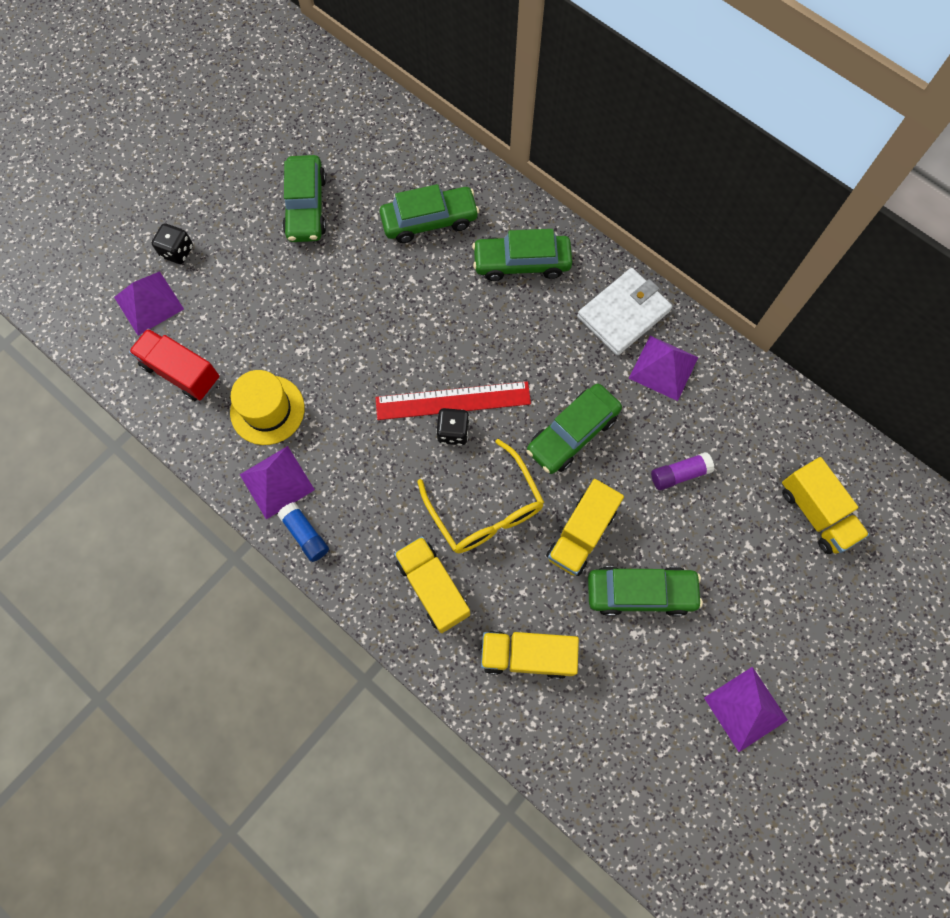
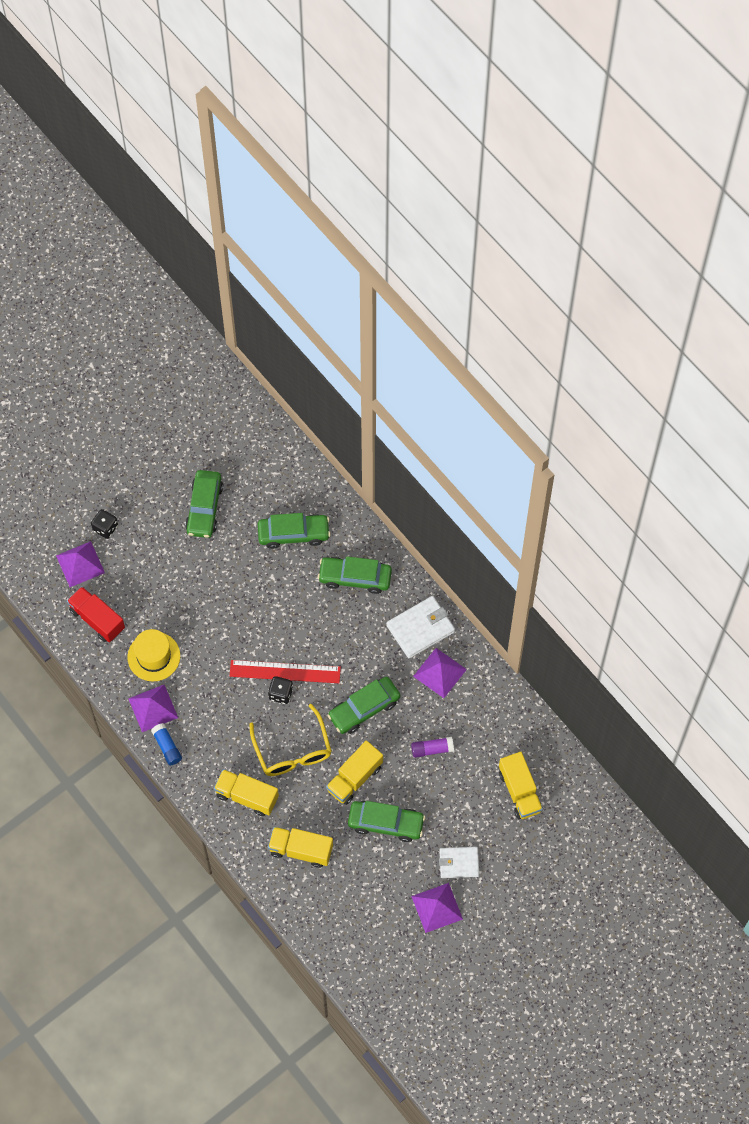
camera: 10 degrees right, 5 degrees down
yellow truck [394,536,470,633] -> yellow truck turned 45 degrees counterclockwise [214,769,279,816]
none -> white wallet [439,847,479,878]

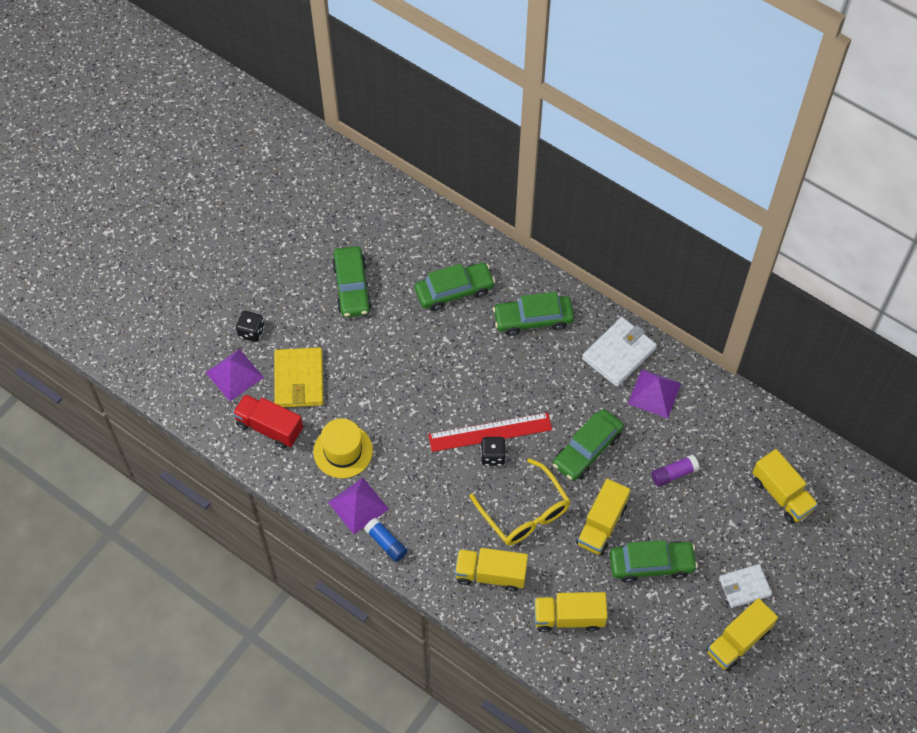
camera: 15 degrees left, 5 degrees down
purple pyramid [411,883,463,933] -> yellow truck [706,598,778,672]
none -> yellow wallet [274,347,324,407]

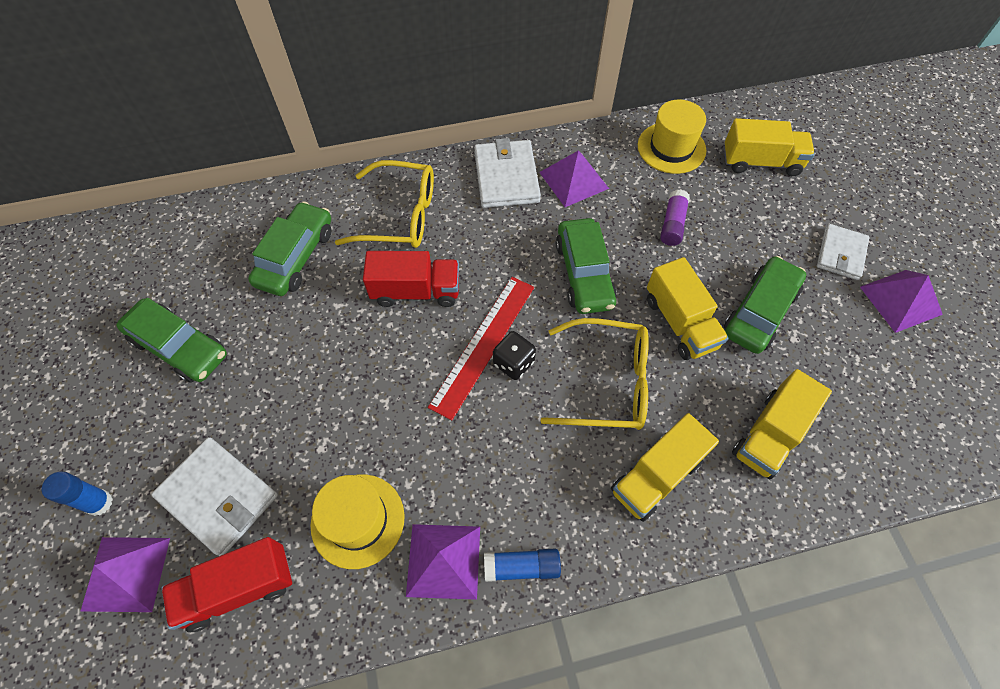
camera: 50 degrees left, 0 degrees up
black dice [236,311,265,342] -> blue glue stick [42,471,113,516]
yellow wallet [274,347,324,407] -> white wallet [151,437,278,556]
green car [493,292,574,336] -> yellow glasses [335,160,434,248]
yellow truck [706,598,778,672] -> purple pyramid [860,270,943,333]
none -> red truck [363,251,459,307]
none -> yellow hat [638,100,707,174]

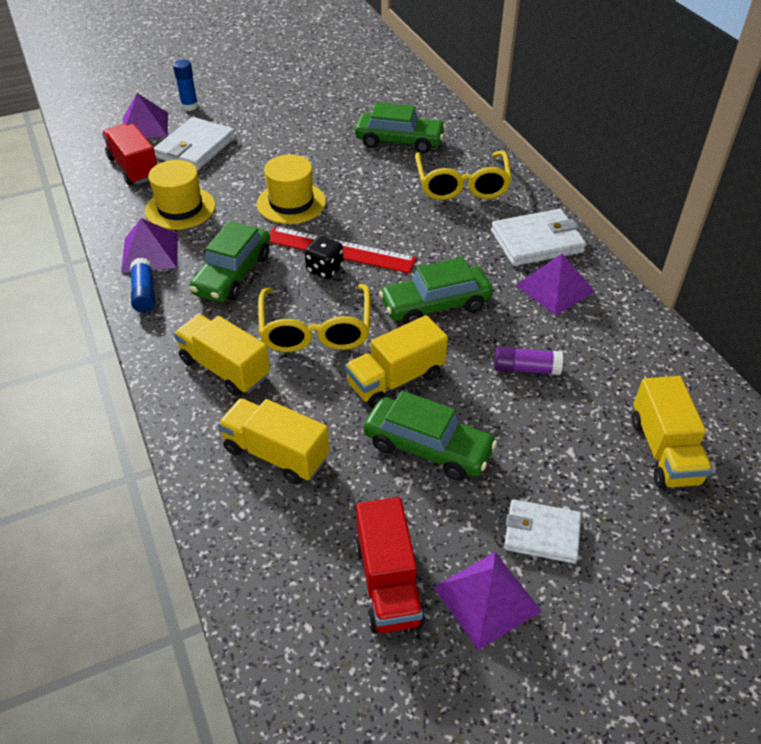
camera: 80 degrees right, 15 degrees down
green car [116,298,227,383] -> green car moved to [190,221,270,302]
red truck [363,251,459,307] -> red truck moved to [355,497,425,633]
yellow hat [638,100,707,174] -> yellow hat moved to [257,155,326,224]

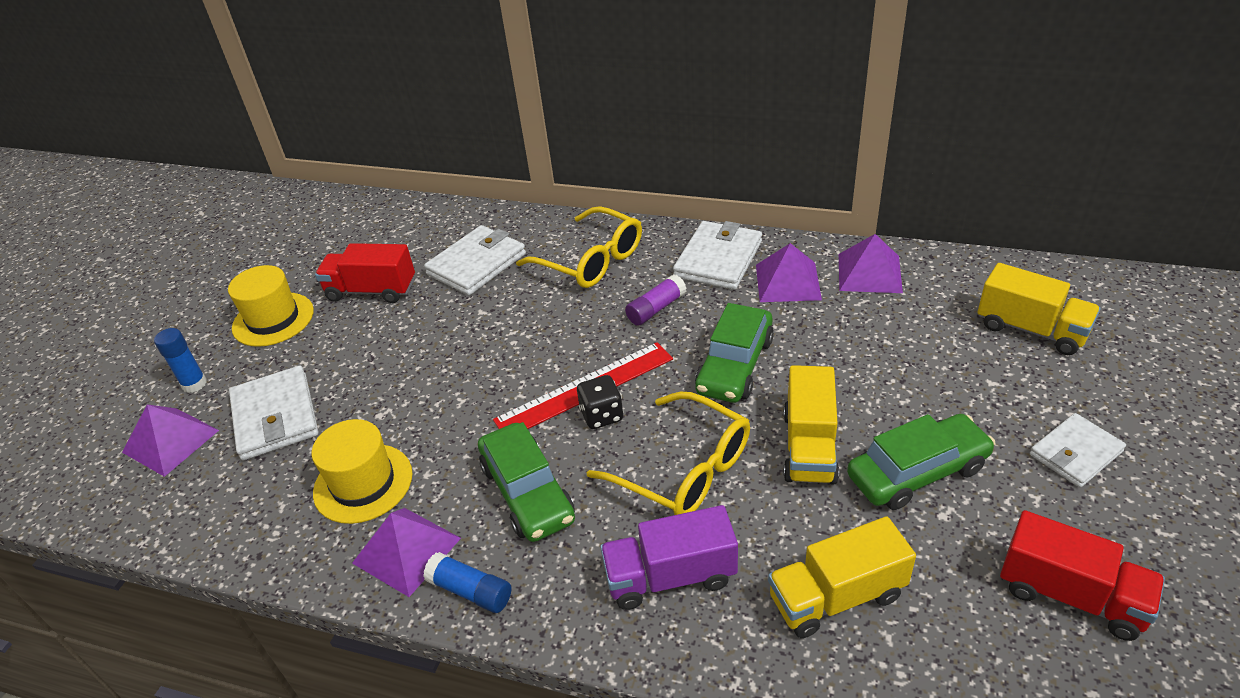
camera: 45 degrees left, 5 degrees down
red truck [102,123,157,185] -> red truck moved to [315,243,415,303]
yellow truck [174,314,270,396] -> purple truck [600,505,738,610]
yellow hat [257,155,326,224] -> yellow hat moved to [228,265,314,347]
green car [355,102,446,153] -> white wallet [424,225,526,295]
purple pyramid [434,552,542,650] -> purple pyramid moved to [839,234,903,293]
purple glue stick [494,346,563,375] -> purple glue stick moved to [625,274,686,325]

